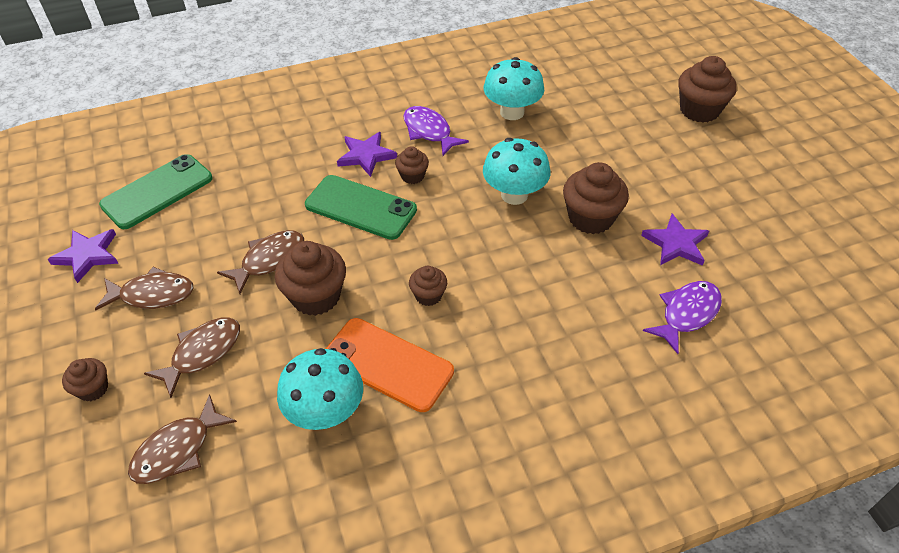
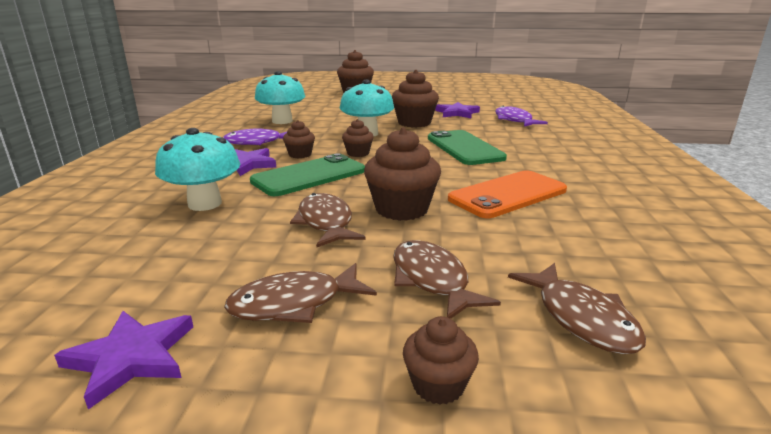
camera: 65 degrees left, 25 degrees down
brown fish [95,267,194,310] -> brown fish turned 135 degrees counterclockwise [224,263,377,323]
green phone [99,154,213,229] -> green phone moved to [428,130,507,165]
turquoise mushroom [277,348,363,430] -> turquoise mushroom moved to [155,128,240,211]
brown cupcake [409,266,447,306] -> brown cupcake moved to [342,119,374,157]

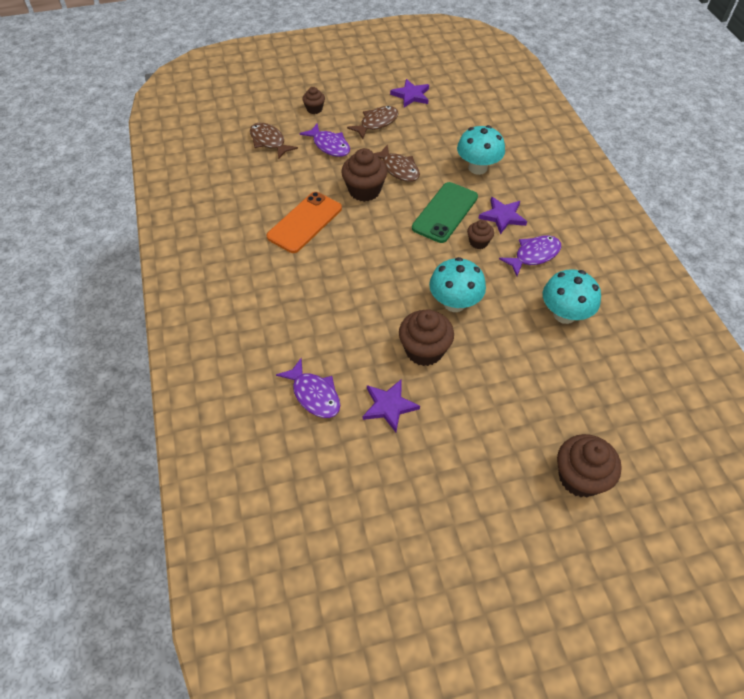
camera: 160 degrees right, 30 degrees up
brown cupcake [342,119,374,157] -> none
brown fish [393,240,501,319] -> purple fish [299,123,350,157]
green phone [428,130,507,165] -> none

